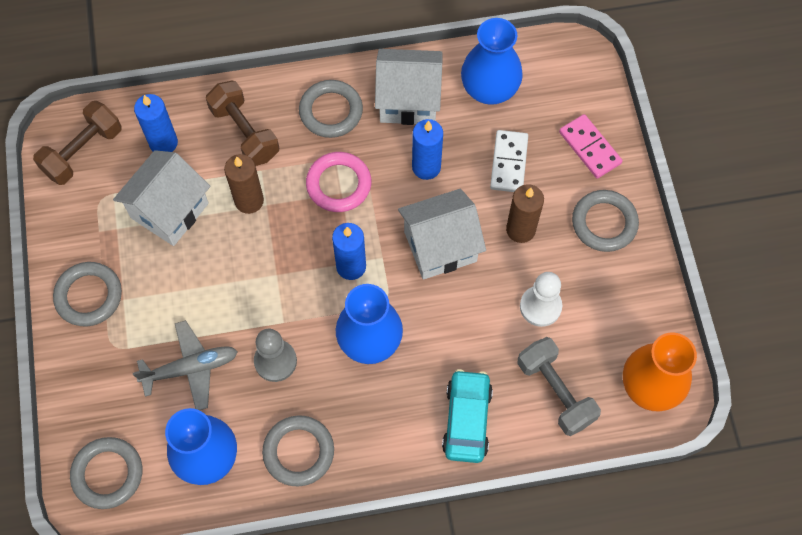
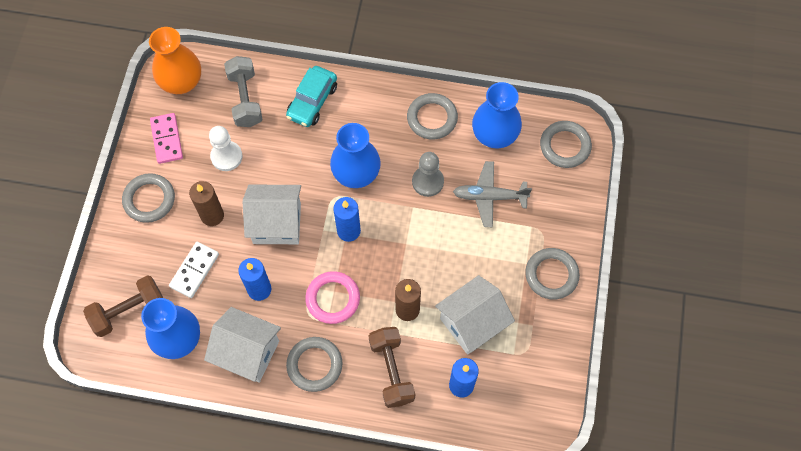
camera: 160 degrees left, 0 degrees up
brown dumbbell [33,101,122,185] -> brown dumbbell moved to [83,275,163,337]
pink domino [559,114,622,179] -> pink domino moved to [150,113,183,164]

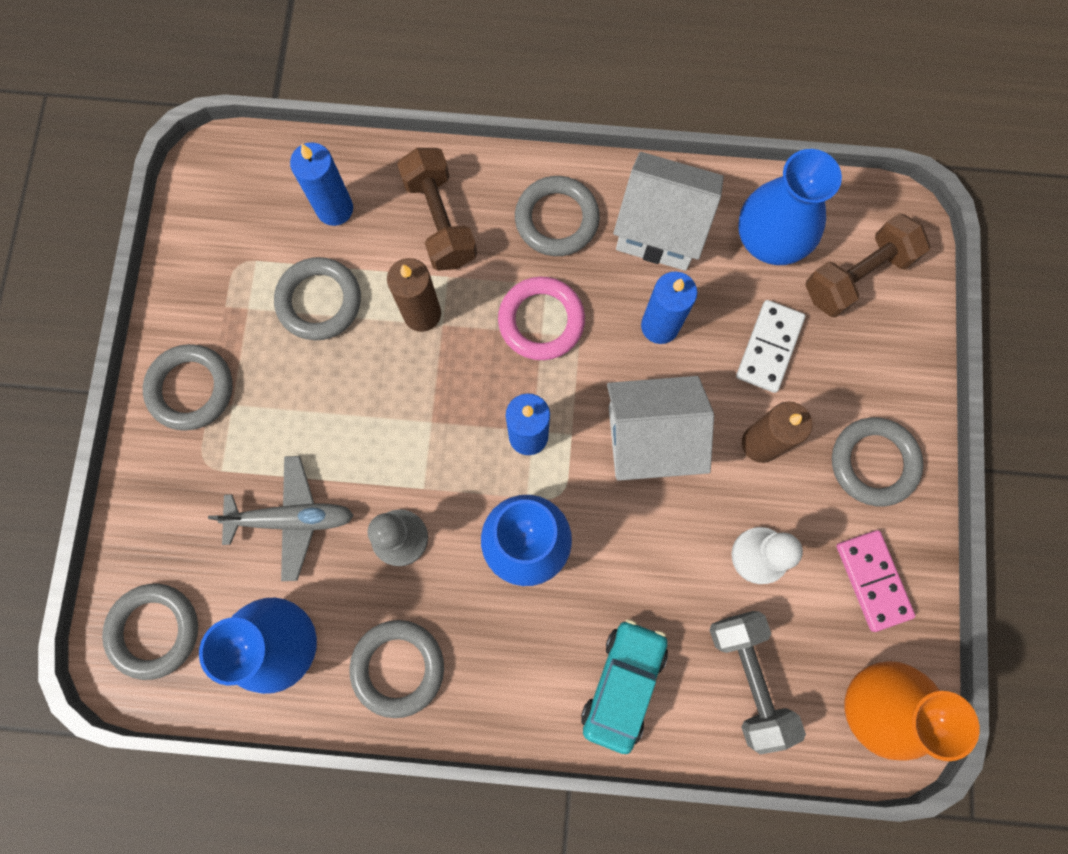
camera: 175 degrees right, 10 degrees up
white house [435,275,515,355] -> grey ring [274,257,361,340]

